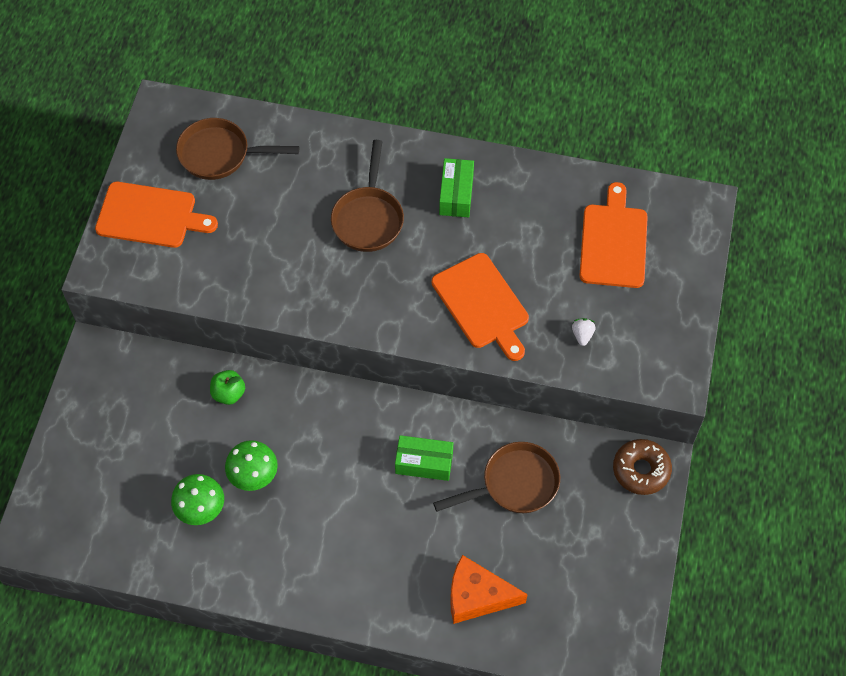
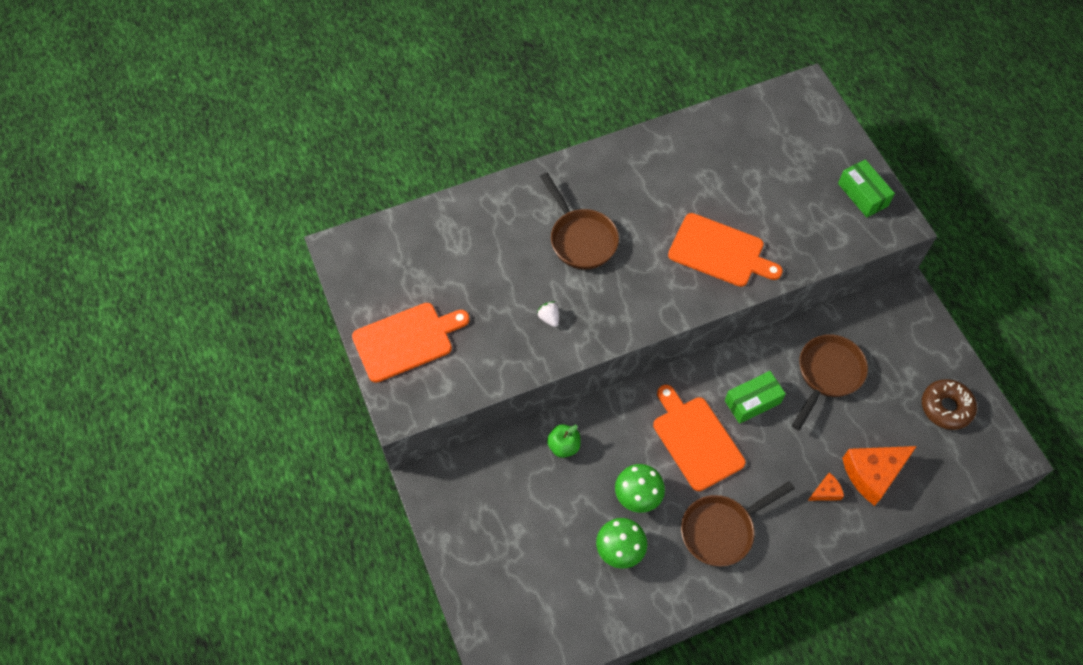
camera: 35 degrees left, 0 degrees up
brown pan [176,118,299,180] -> brown pan moved to [681,481,795,567]
green box [439,158,474,217] -> green box moved to [838,159,895,217]
white strawberry [572,318,596,346] -> white strawberry moved to [536,301,559,327]
orange cutting board [580,182,648,288] -> orange cutting board moved to [653,385,746,491]
brown donut [613,439,672,495] -> brown donut moved to [922,379,977,430]
none -> orange cheese [808,472,844,501]

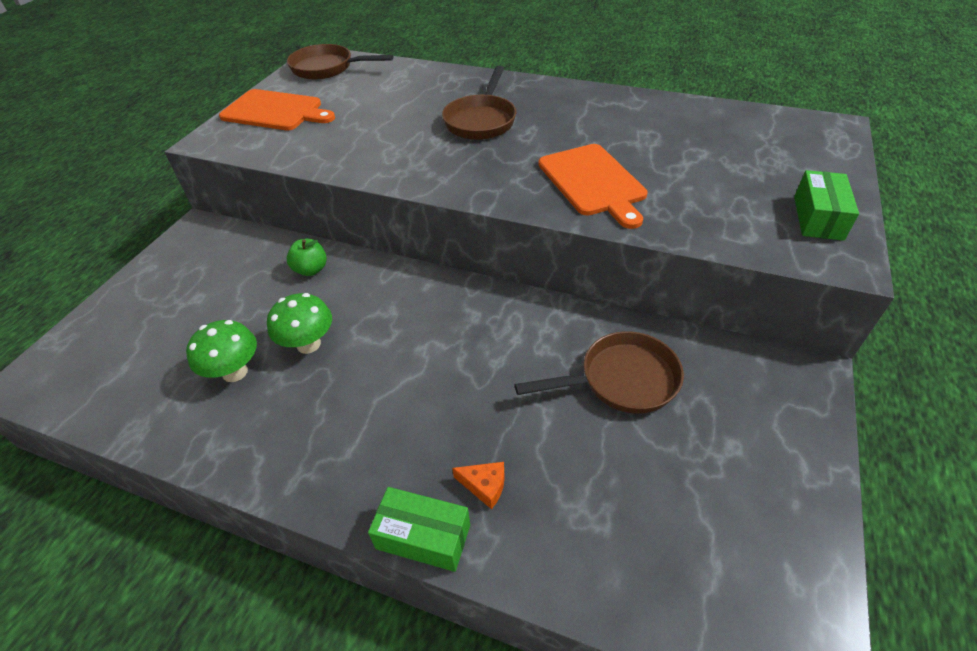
camera: 45 degrees right, 15 degrees down
white strawberry [536,301,559,327] -> none
orange cutting board [653,385,746,491] -> none
brown pan [681,481,795,567] -> brown pan moved to [287,44,393,80]
green box [725,371,786,424] -> green box moved to [368,487,470,572]
orange cheese [842,446,917,506] -> none
brown donut [922,379,977,430] -> none

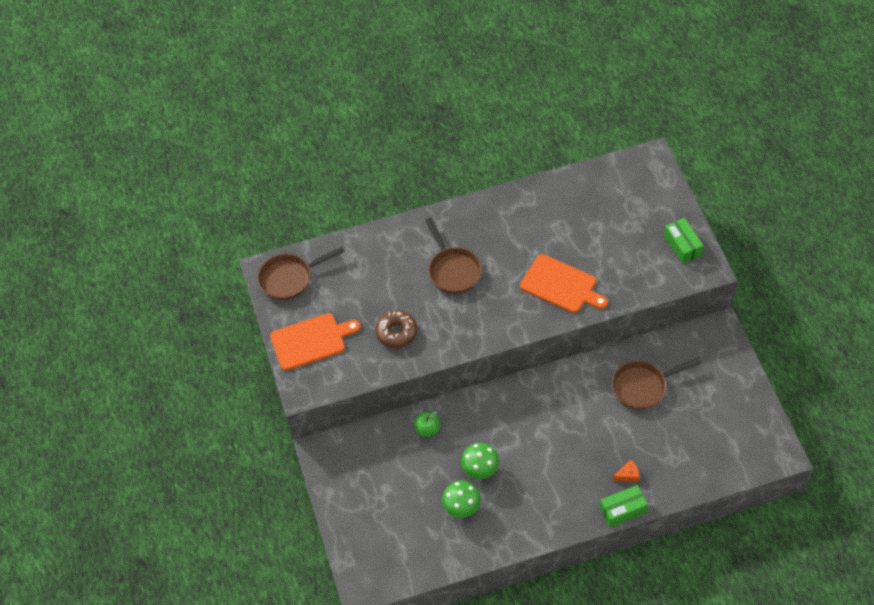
camera: 35 degrees left, 10 degrees up
brown pan [515,331,684,414] -> brown pan turned 150 degrees counterclockwise [612,357,702,410]
none -> brown donut [375,310,417,348]

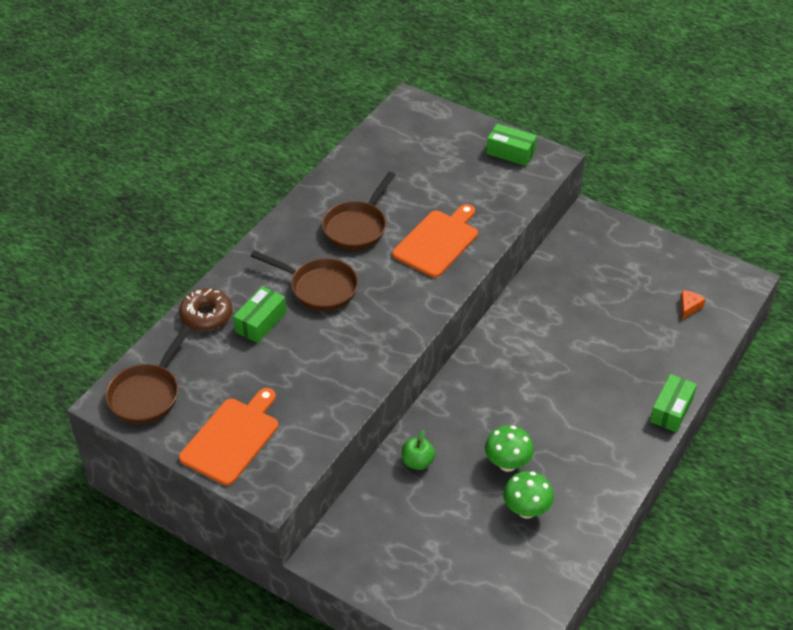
camera: 45 degrees left, 10 degrees down
brown donut [375,310,417,348] -> brown donut moved to [179,288,232,331]
orange cutting board [520,254,608,313] -> orange cutting board turned 45 degrees counterclockwise [392,204,478,278]
brown pan [612,357,702,410] -> brown pan moved to [322,172,396,250]
orange cheese [613,459,639,482] -> orange cheese moved to [681,290,706,319]
none -> green box [233,286,286,343]

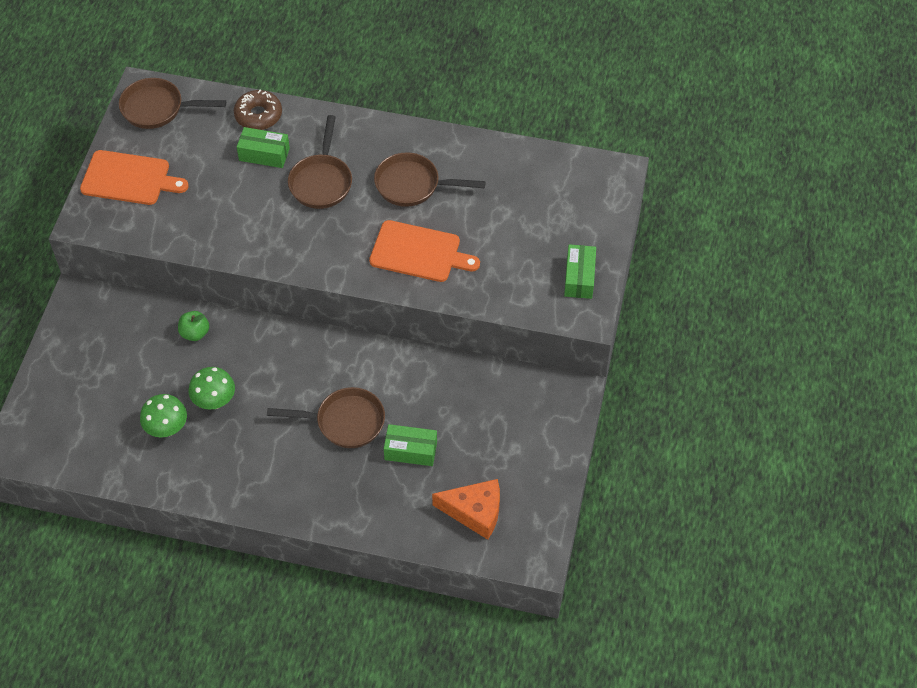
camera: 70 degrees right, 10 degrees up
green box [650,374,697,432] -> green box moved to [384,424,437,466]
orange cheese [681,290,706,319] -> orange cheese [432,479,500,540], size x2.06
none -> brown pan [267,387,385,448]

